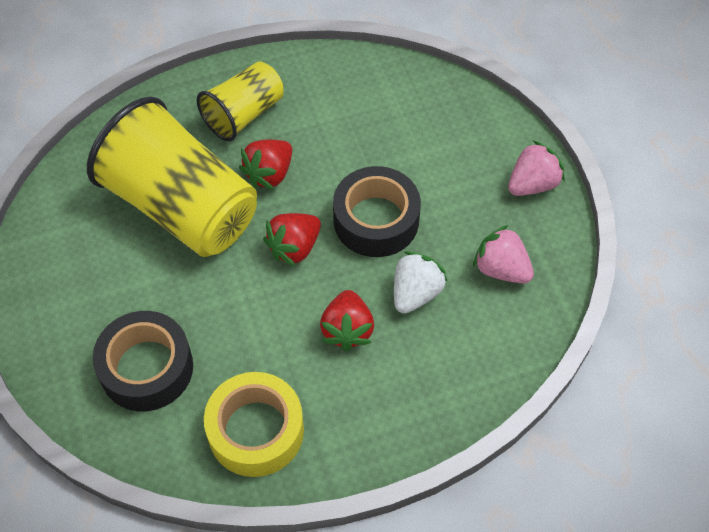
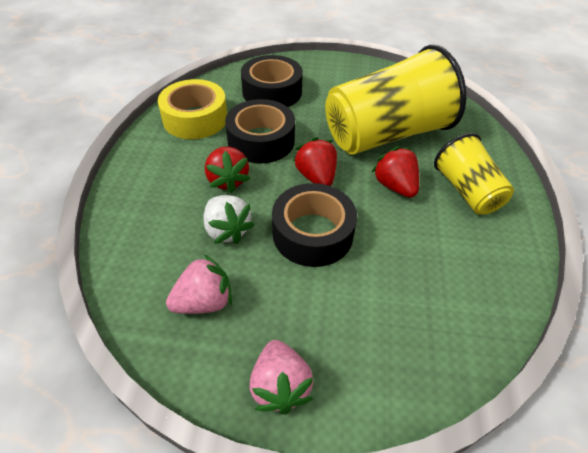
camera: 115 degrees right, 10 degrees down
red strawberry [320,290,374,351] -> red strawberry turned 135 degrees counterclockwise [205,147,250,193]
none -> black tape [225,99,295,163]

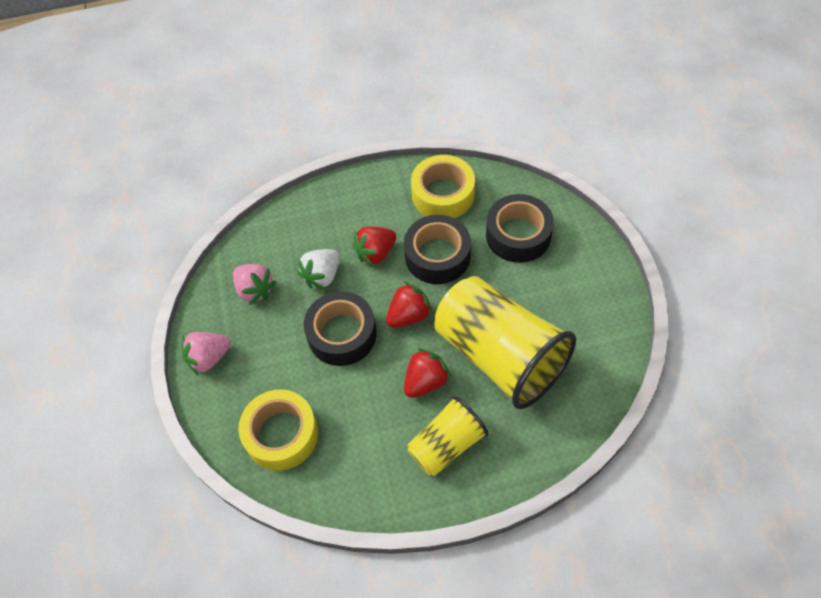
camera: 75 degrees right, 10 degrees up
none -> yellow tape [239,389,318,471]

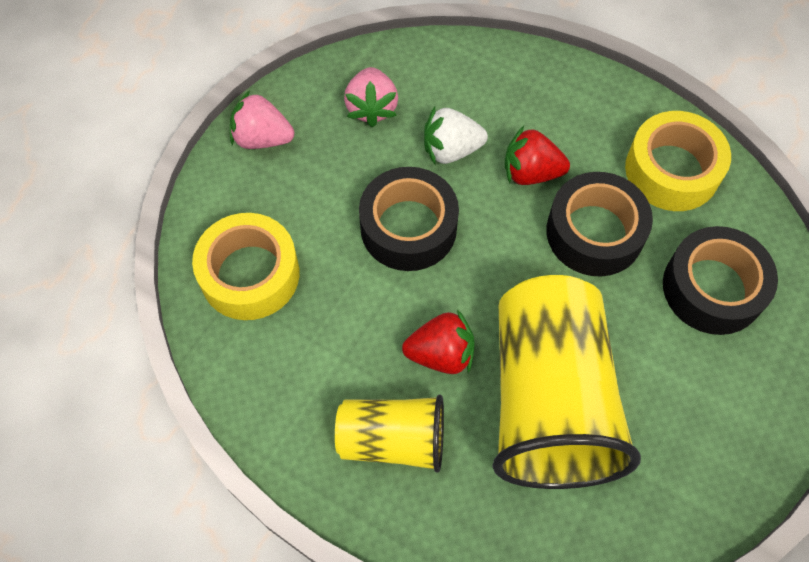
camera: 40 degrees right, 5 degrees up
red strawberry [386,282,433,328] -> none

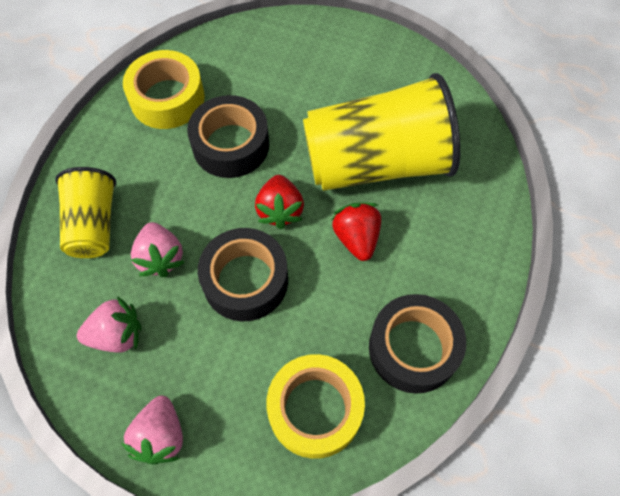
camera: 100 degrees left, 0 degrees up
yellow cup [335,395,444,473] -> yellow cup moved to [55,167,116,258]
white strawberry [424,107,488,164] -> pink strawberry [131,222,185,277]
red strawberry [505,126,570,185] -> red strawberry moved to [255,175,304,229]
black tape [663,226,778,335] -> black tape moved to [369,294,466,394]

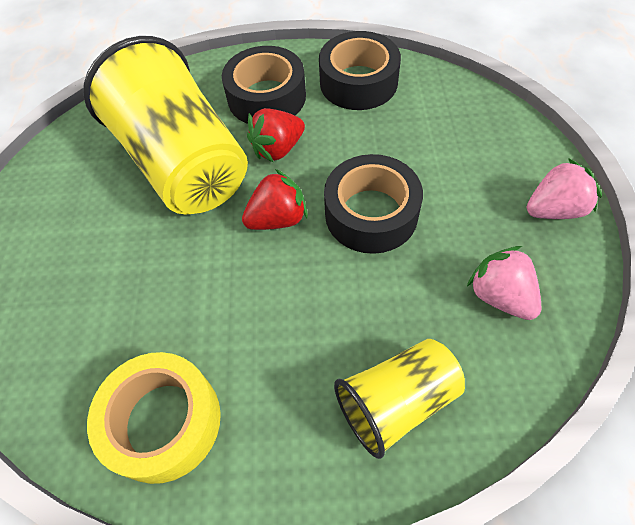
camera: 110 degrees left, 5 degrees down
pink strawberry [131,222,185,277] -> none
black tape [187,95,269,178] -> black tape moved to [222,46,306,124]
yellow tape [266,354,365,459] -> none

